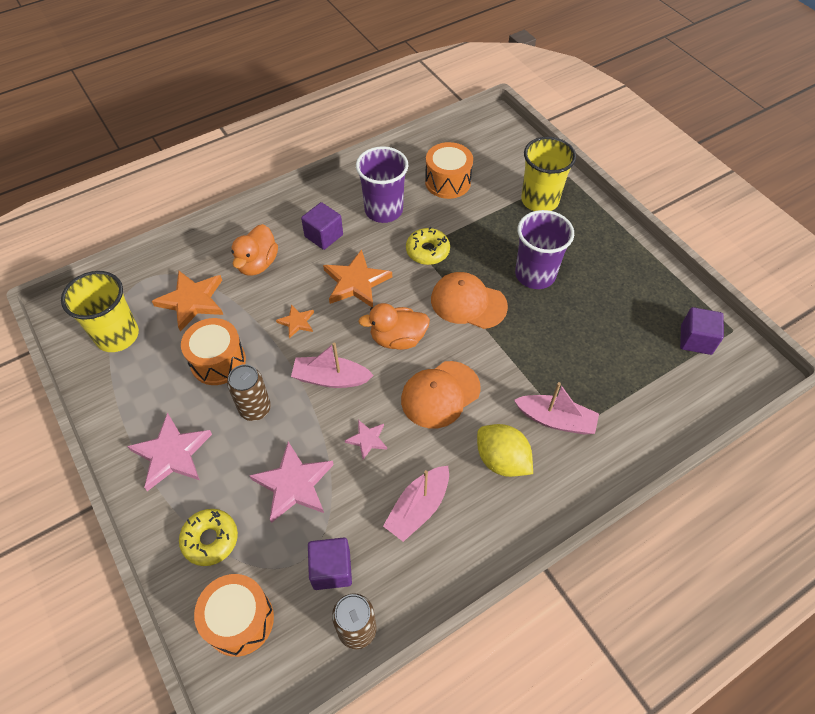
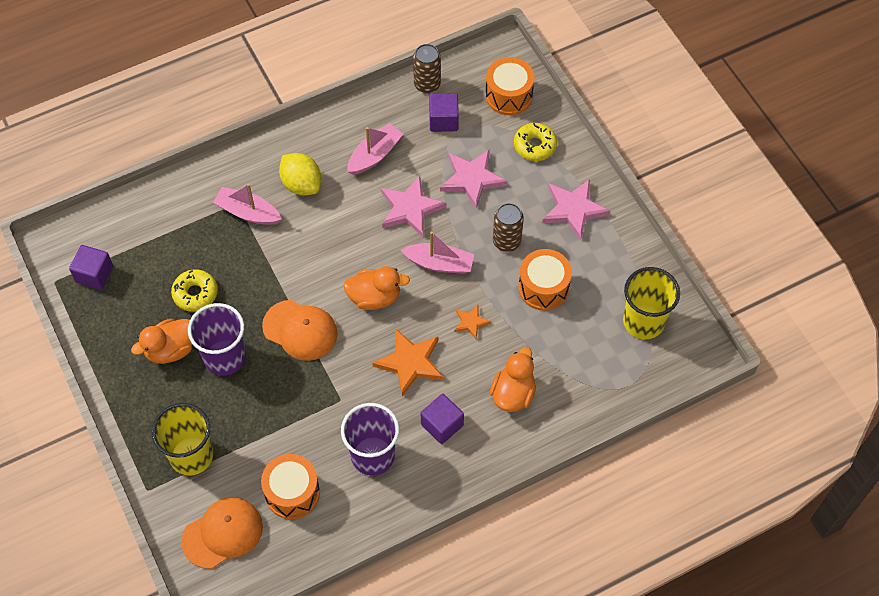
camera: 175 degrees left, 5 degrees up
orange star [152,271,223,332] -> none
pink star [345,420,387,460] -> pink star [381,176,446,237], size x1.87
orange cap [401,361,481,428] -> orange cap moved to [181,497,263,569]
yellow donut [406,227,450,265] -> yellow donut moved to [171,269,218,312]
none -> orange duck [131,319,192,364]

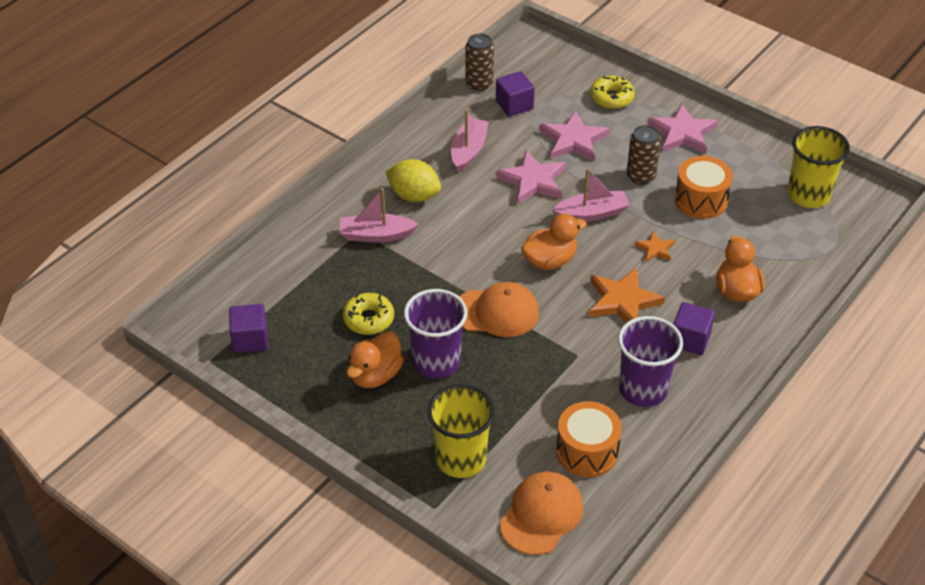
camera: 25 degrees left, 15 degrees down
orange drum [485,57,534,115] -> none

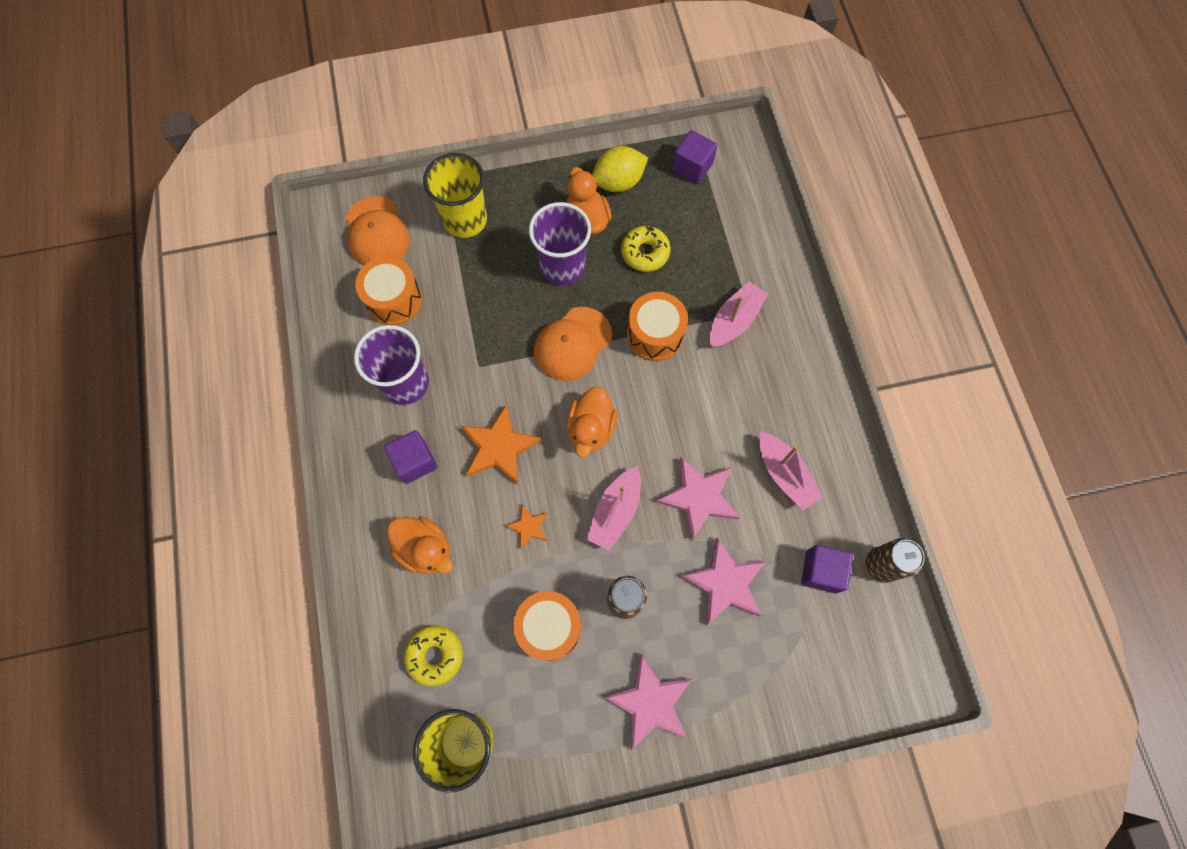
camera: 130 degrees right, 25 degrees up
yellow lemon [386,159,441,202] -> yellow lemon moved to [592,146,648,192]
yellow donut [590,76,635,109] -> yellow donut moved to [404,625,463,686]
none -> orange drum [627,292,688,361]

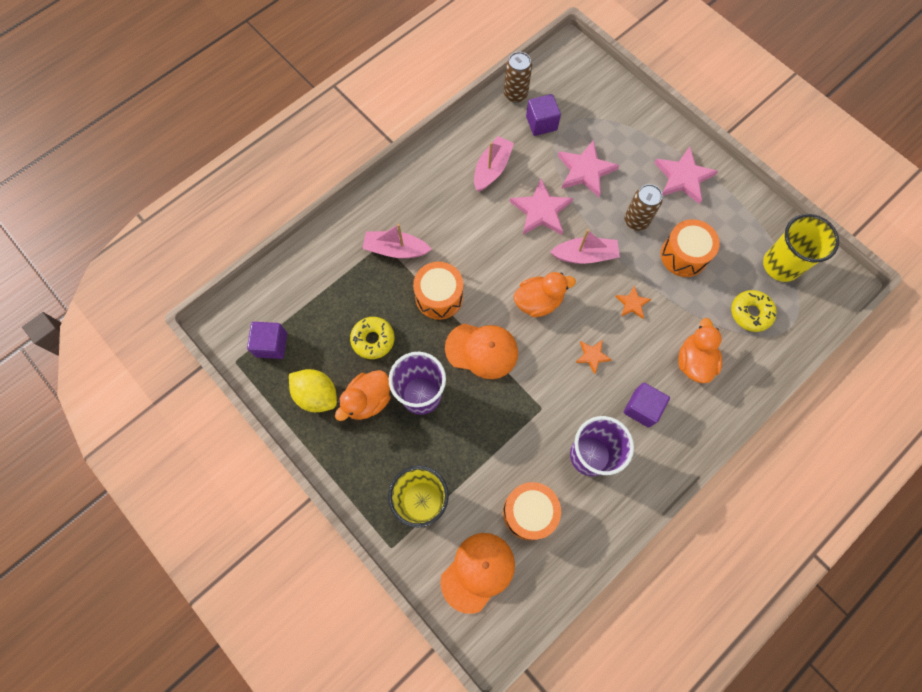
camera: 120 degrees left, 0 degrees up
orange star [461,405,542,485] -> orange star [575,340,612,374], size x0.53

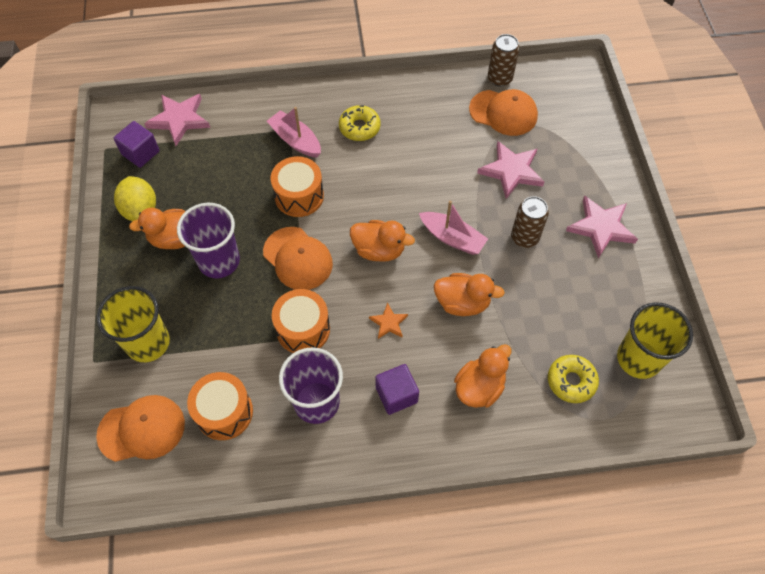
camera: 35 degrees right, 10 degrees down
yellow donut [350,317,394,359] -> yellow donut moved to [339,105,381,141]
pink boat [474,136,514,192] -> none
pink star [510,179,573,235] -> pink star moved to [144,94,210,146]
purple cube [526,94,561,136] -> orange cap [469,89,538,136]
orange star [615,286,651,319] -> orange duck [434,273,505,316]
orange drum [661,219,720,277] -> orange drum moved to [272,289,330,353]

